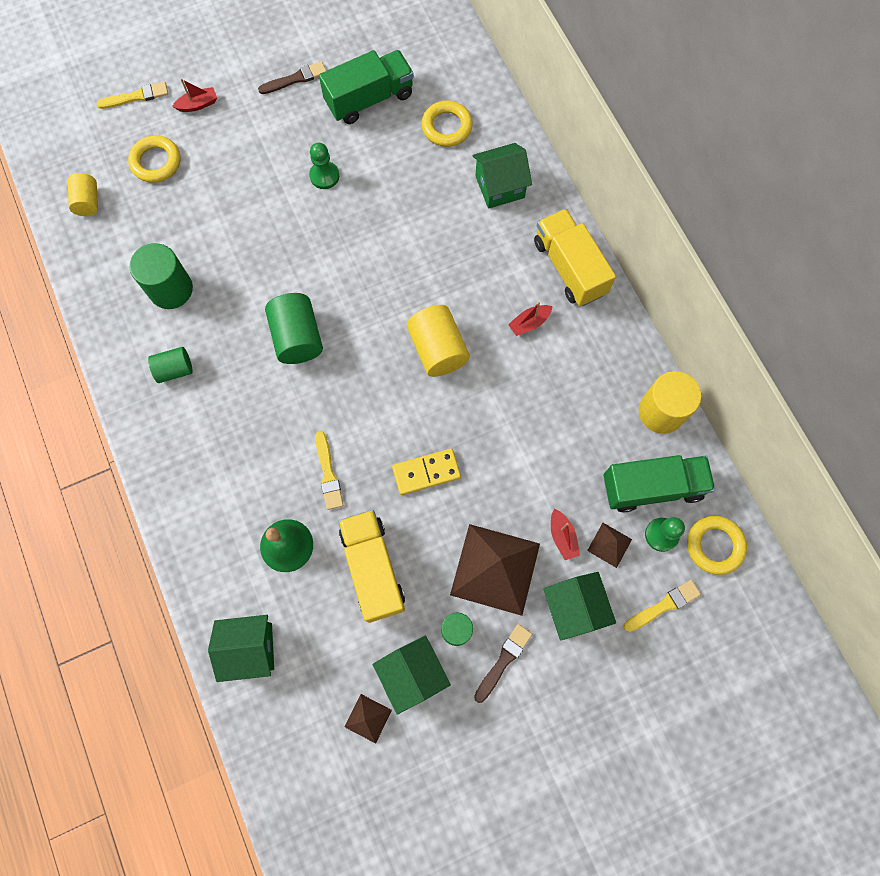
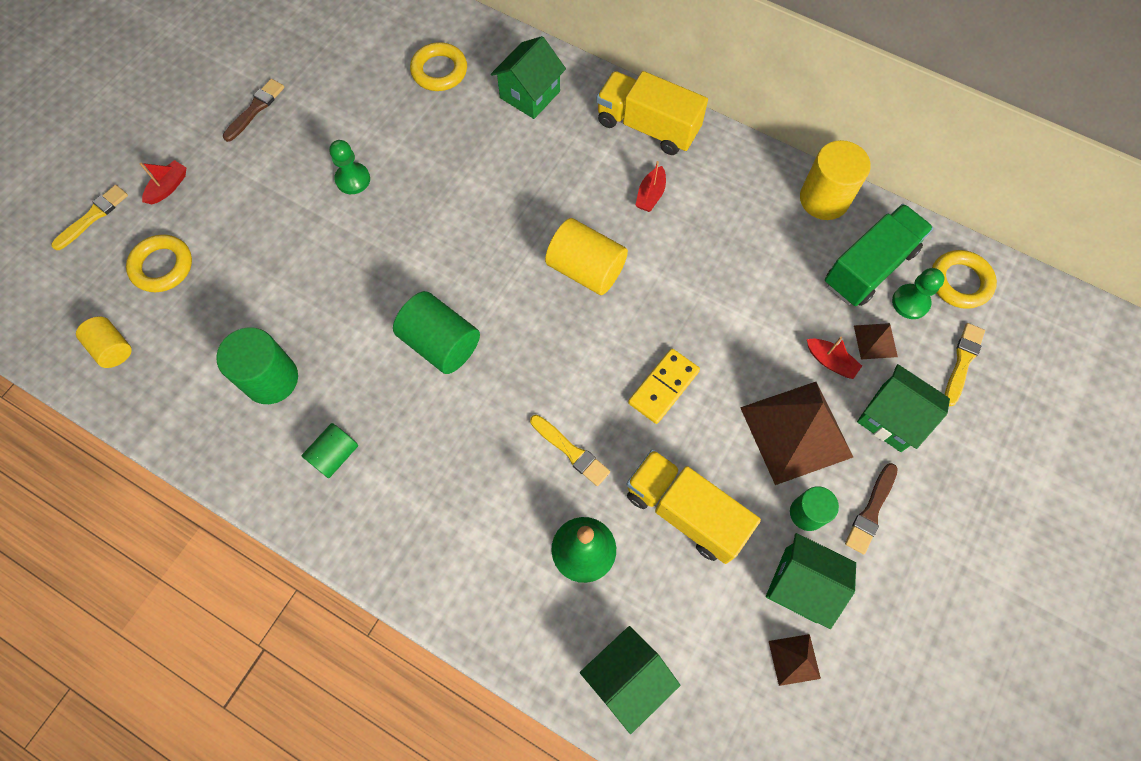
camera: 35 degrees left, 5 degrees down
green truck [319,50,414,124] -> none
brown brush [474,624,532,703] -> brown brush turned 150 degrees counterclockwise [845,463,898,555]

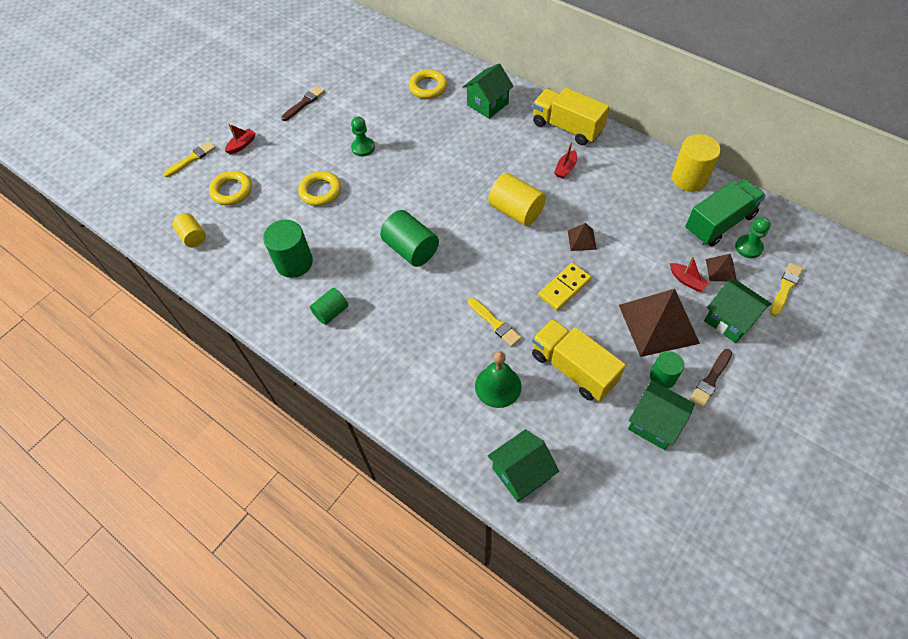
camera: 10 degrees right, 10 degrees down
brown pyramid [769,634,821,686] -> brown pyramid moved to [568,223,597,251]
yellow ring [932,250,997,309] -> yellow ring moved to [298,171,341,206]

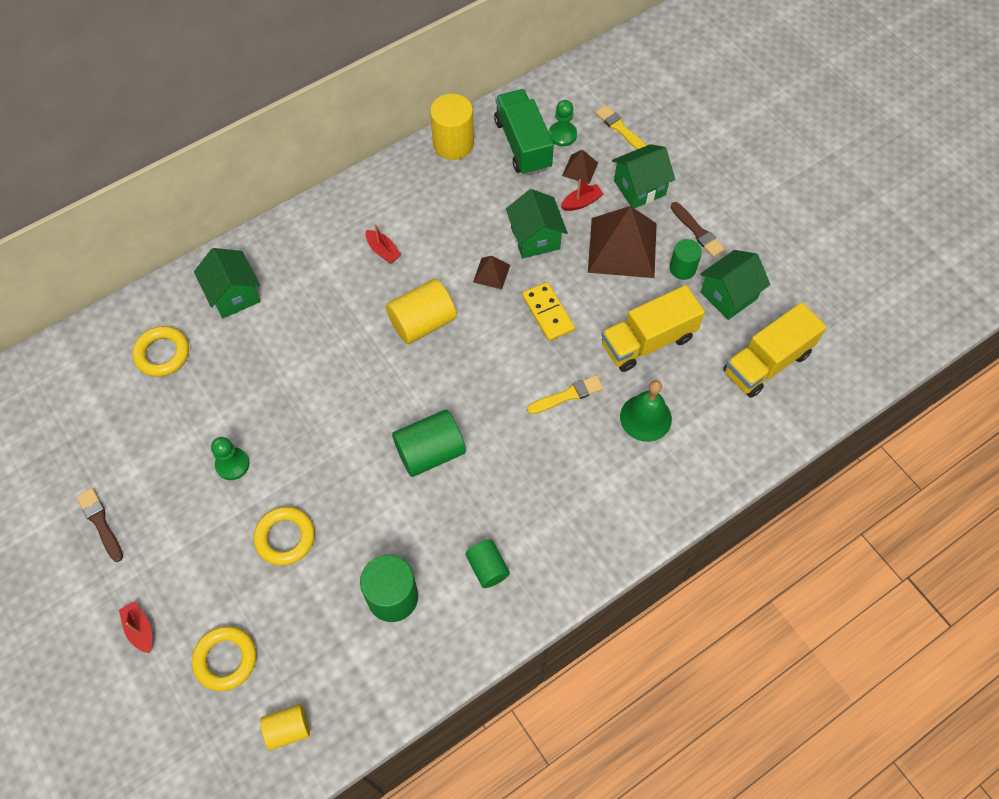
camera: 75 degrees left, 5 degrees up
yellow brush [163,141,216,177] -> none
green house [488,429,559,502] -> green house moved to [506,189,568,258]
yellow truck [533,88,609,145] -> yellow truck moved to [723,302,827,398]

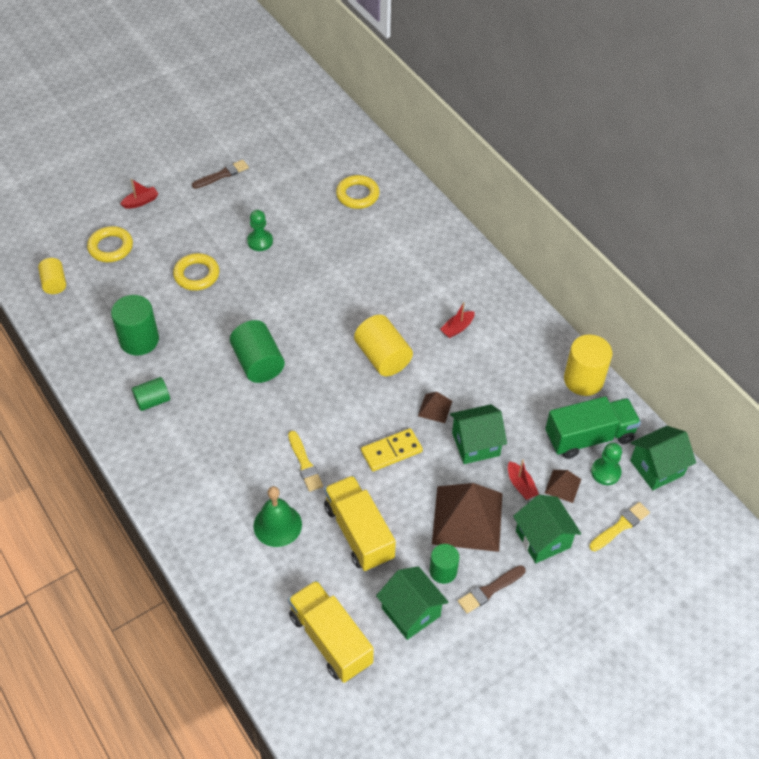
camera: 90 degrees right, 10 degrees down
green house [194,248,261,318] -> green house moved to [630,426,696,490]

